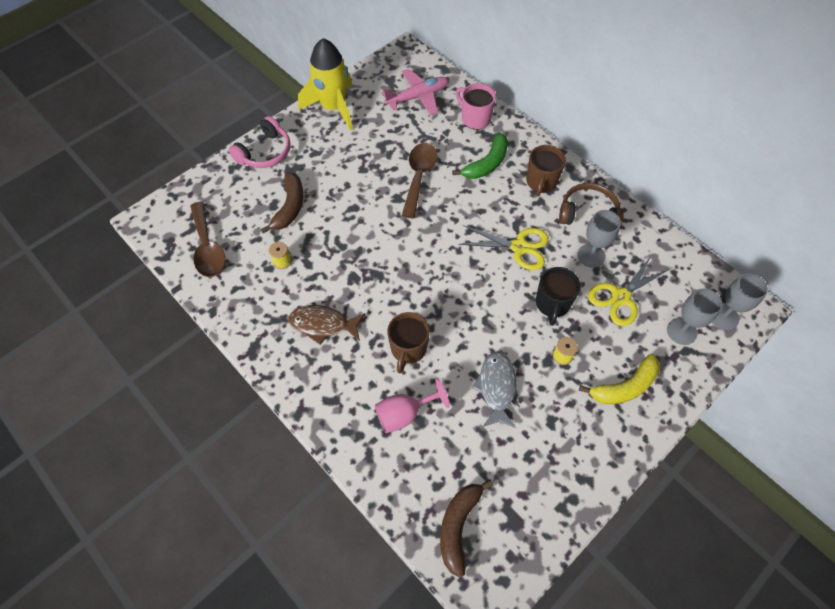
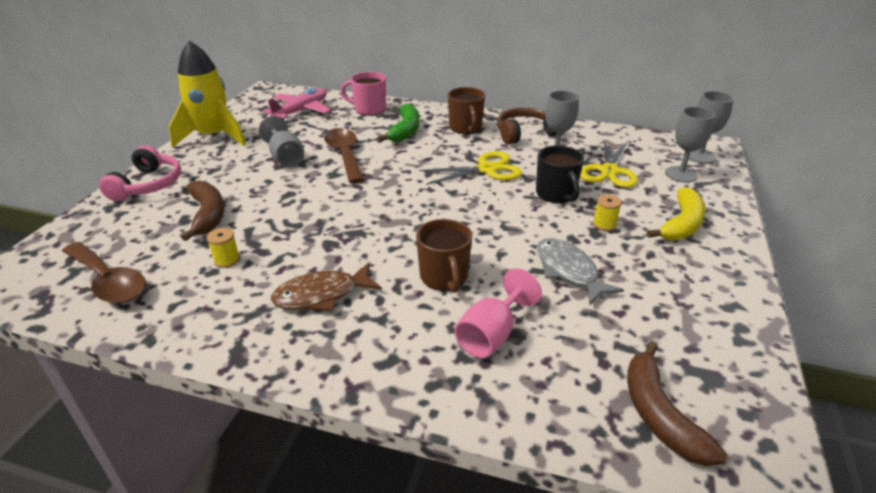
camera: 30 degrees left, 25 degrees down
none -> grey goblet [259,116,304,168]

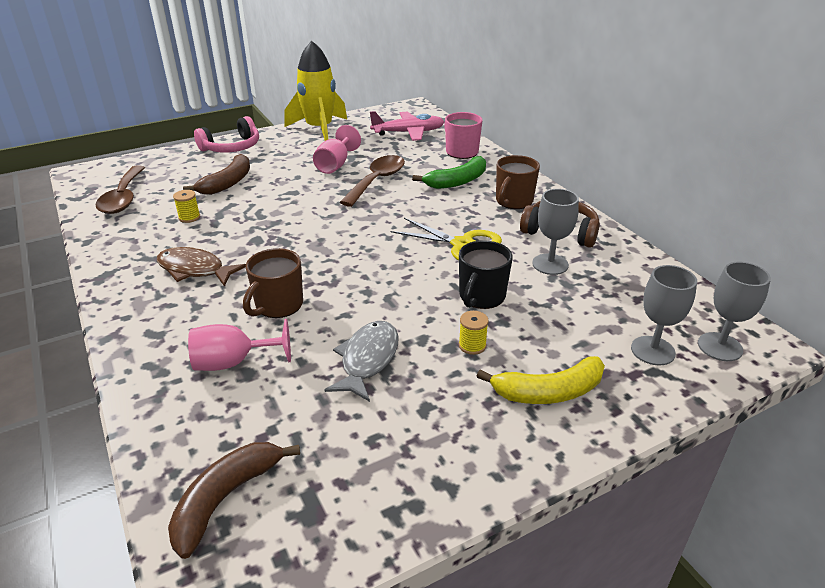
camera: 45 degrees right, 0 degrees up
grey goblet [259,116,304,168] -> pink goblet [313,125,361,174]
yellow scissors [580,140,638,188] -> none

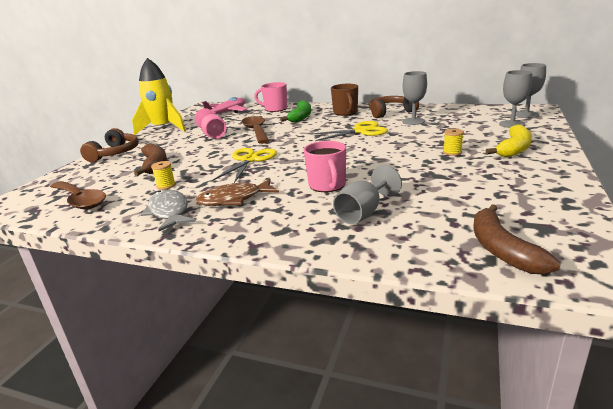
camera: 40 degrees left, 10 degrees down
pink goblet [188,319,291,371] -> grey goblet [333,165,402,224]
pink headphones [194,116,259,153] -> brown headphones [80,128,139,162]
brown mug [243,248,303,318] -> pink mug [304,141,346,192]
grey fish [325,321,399,402] -> grey fish moved to [141,190,196,231]
black mug [459,240,513,309] -> none
none -> yellow scissors [213,148,277,183]

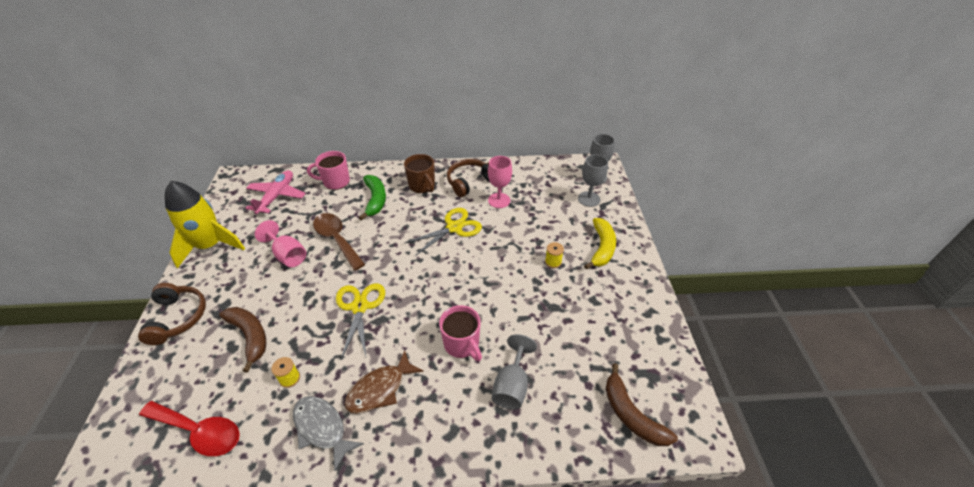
camera: 25 degrees left, 20 degrees up
brown spoon [50,181,106,209] -> red spoon [139,401,240,456]
grey goblet [402,71,427,125] -> pink goblet [488,156,512,208]

